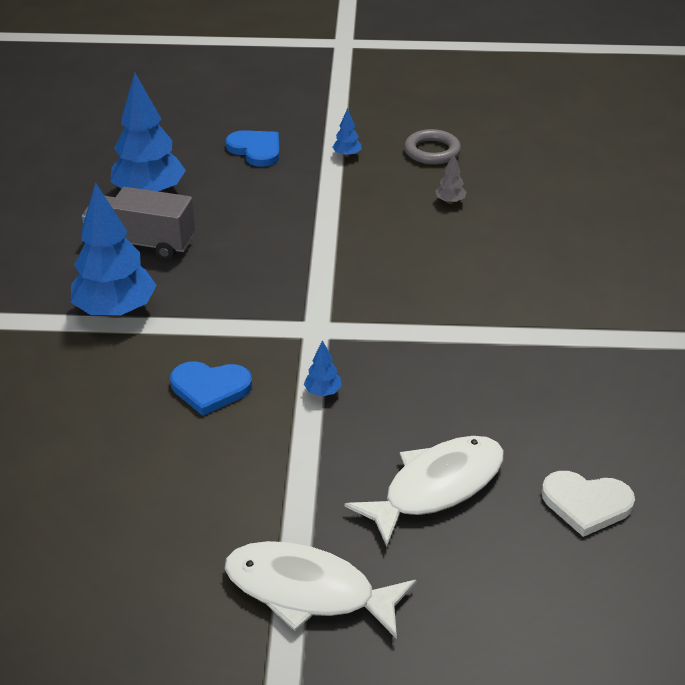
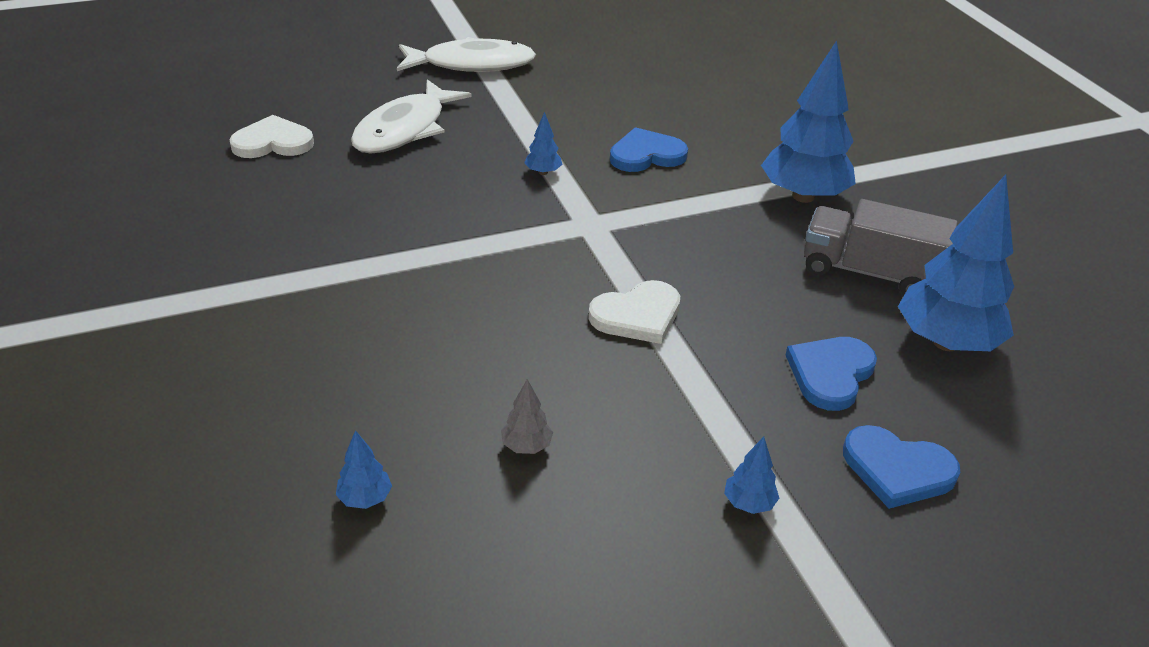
camera: 155 degrees right, 0 degrees up
grey truck [82,187,195,259] -> grey truck turned 150 degrees counterclockwise [804,199,958,295]
grey ring [404,129,461,165] -> none
none -> blue tree [336,430,392,509]
none -> white heart [588,280,680,344]
none -> blue heart [786,337,877,411]

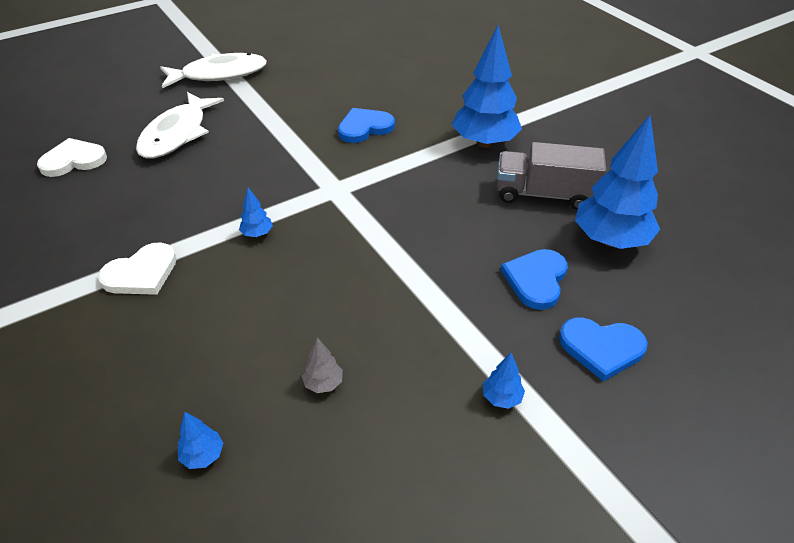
camera: 10 degrees left, 5 degrees up
blue tree [524,112,563,175] -> blue tree moved to [239,188,273,237]
white heart [588,280,680,344] -> white heart moved to [98,243,177,295]

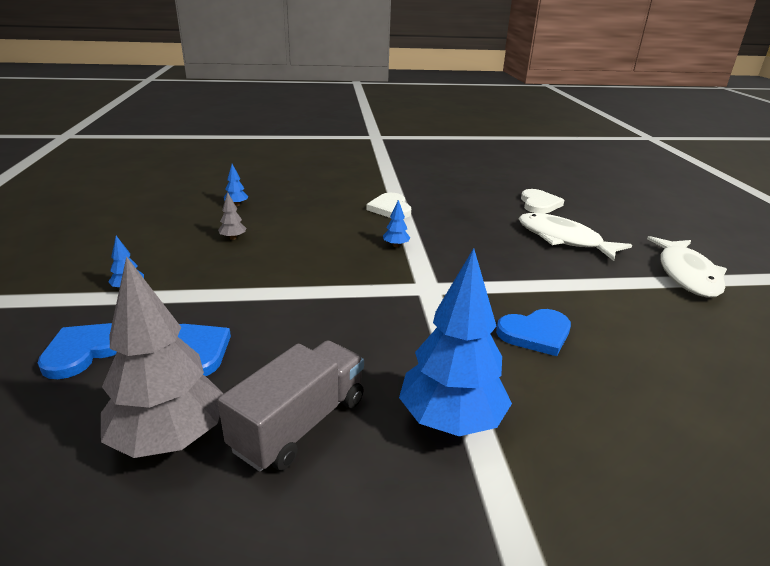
camera: 115 degrees right, 15 degrees down
blue heart [338,108,395,143] -> blue heart turned 75 degrees clockwise [496,309,571,356]
blue tree [575,115,660,249] -> grey tree [101,256,224,458]

